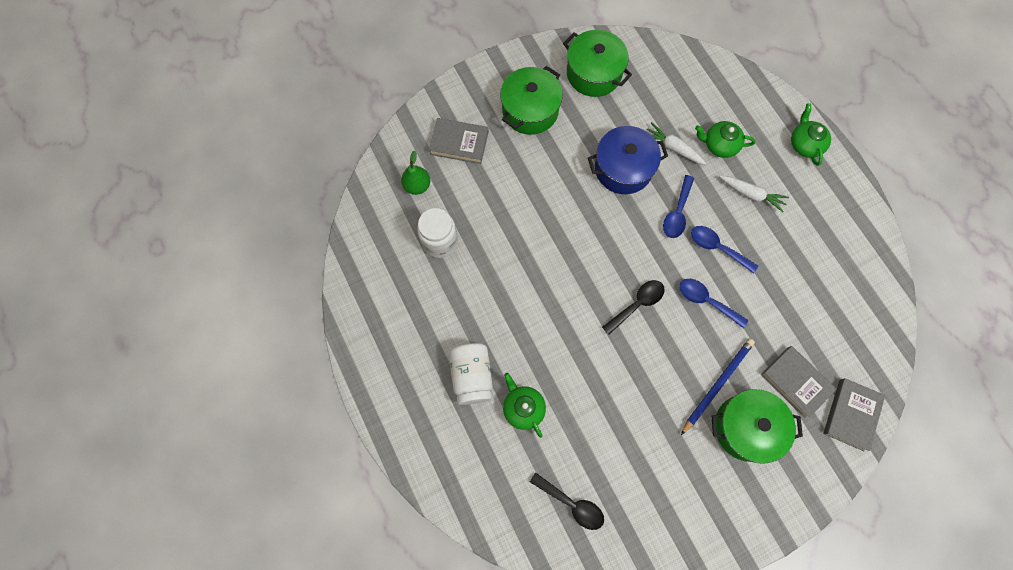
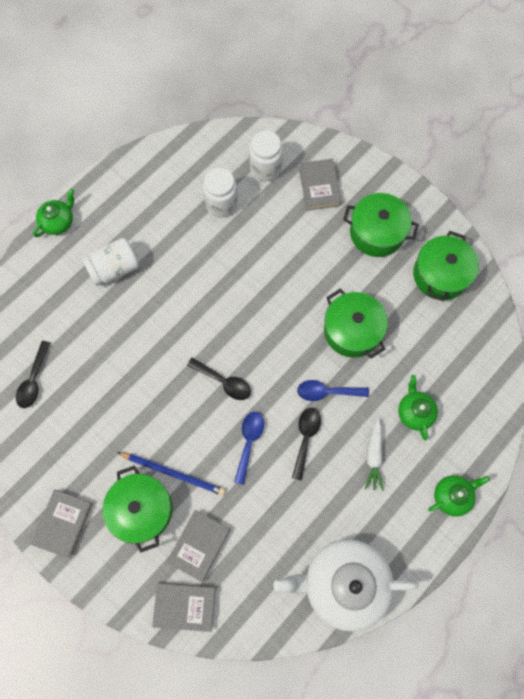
camera: 70 degrees right, 0 degrees up
green pear [401,151,430,195] -> white jar [249,131,283,181]
green teapot [503,373,546,438] -> green teapot moved to [33,189,74,237]
blue pot [588,126,668,194] -> green pot [324,289,388,359]
white carrot [647,122,707,165] -> none
blue spoon [691,226,758,274] -> black spoon [292,408,321,481]
none -> grey book [31,489,93,558]
none -> white teapot [274,539,419,632]

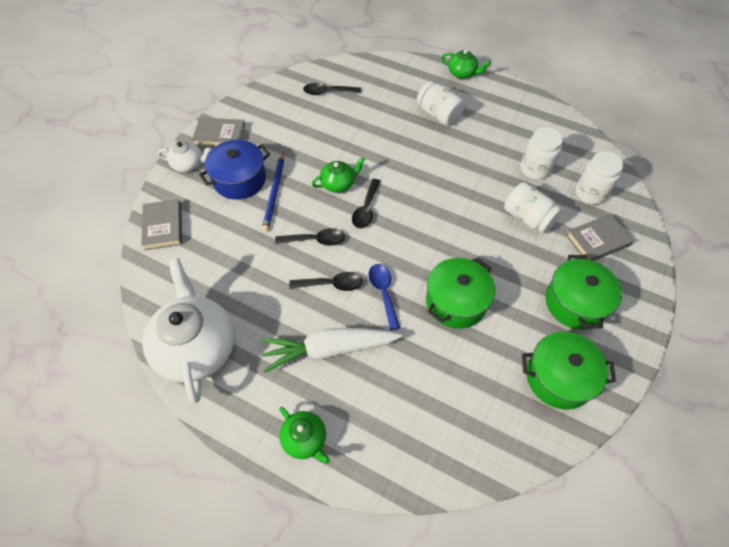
camera: 75 degrees right, 15 degrees down
green pot [103,466,172,552] -> blue pot [199,140,270,200]
grey book [167,510,230,582] -> none
blue spoon [234,412,264,485] -> black spoon [275,228,345,246]
white carrot [365,418,384,491] -> white carrot [261,328,402,373], size x1.80
green teapot [398,375,438,441] -> green teapot moved to [312,157,365,193]
none -> white teapot [158,141,212,172]
none -> white jar [504,182,562,234]

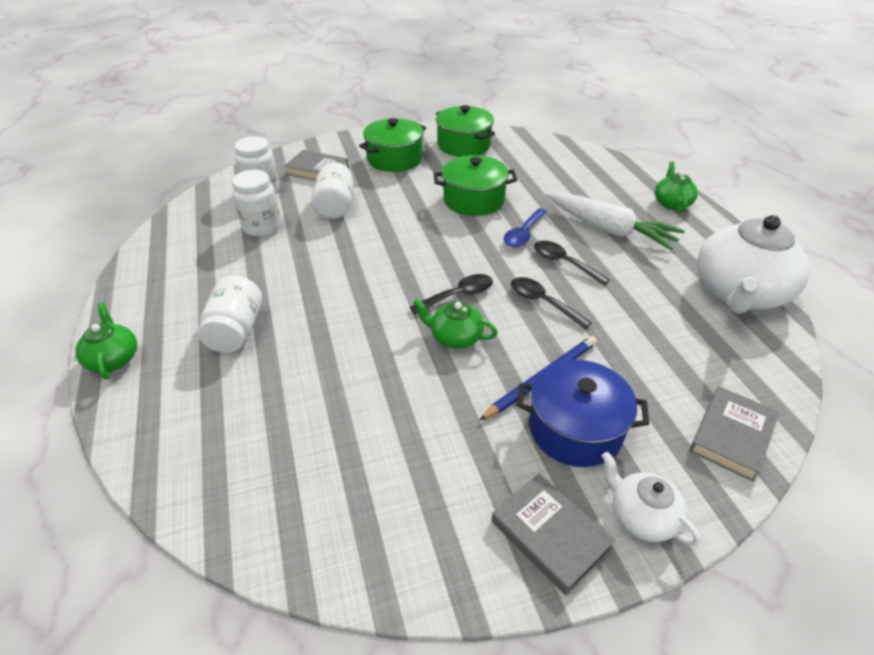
camera: 135 degrees left, 15 degrees down
black spoon [303,83,361,95] -> none

